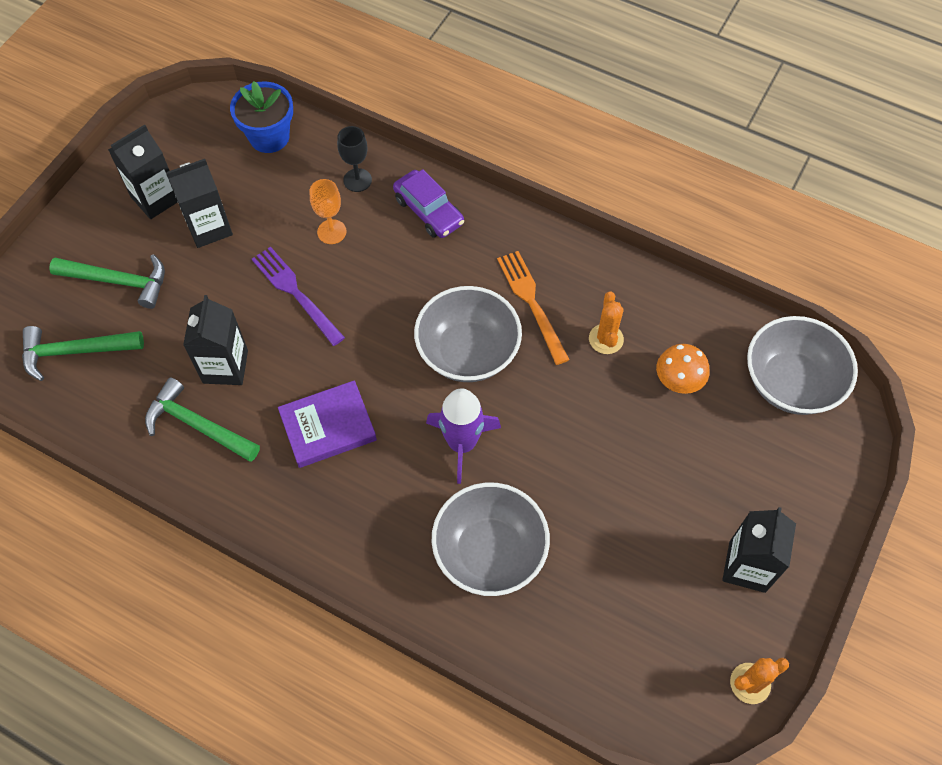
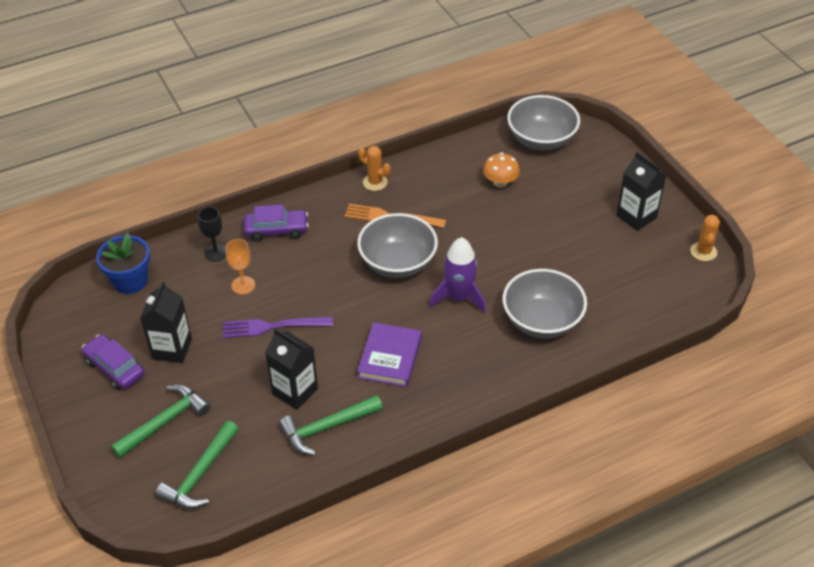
camera: 55 degrees left, 15 degrees down
black carton [108,125,178,219] -> purple car [82,334,145,390]
orange cactus [589,291,624,354] -> orange cactus moved to [358,146,390,191]

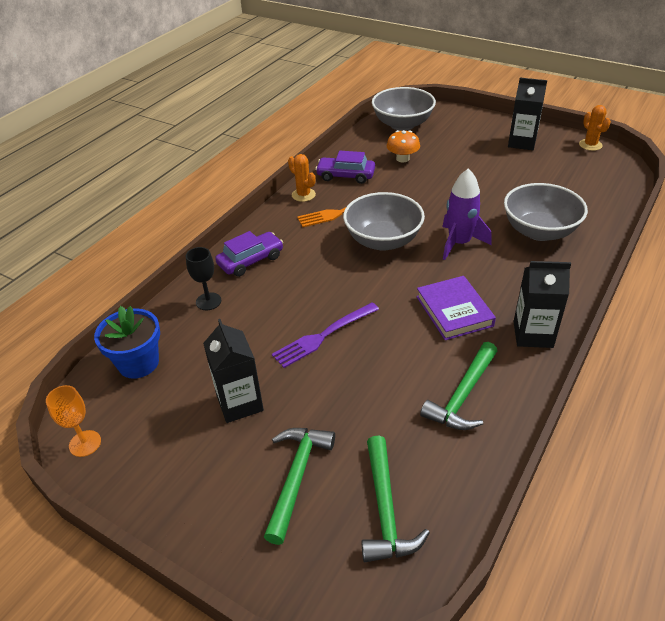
camera: 30 degrees left, 5 degrees down
purple car [82,334,145,390] -> purple car moved to [315,151,375,184]
orange goblet [226,239,255,294] -> orange goblet moved to [46,385,101,457]
black carton [265,328,318,410] -> black carton moved to [513,261,571,348]
orange cactus [358,146,390,191] -> orange cactus turned 45 degrees clockwise [288,154,316,202]

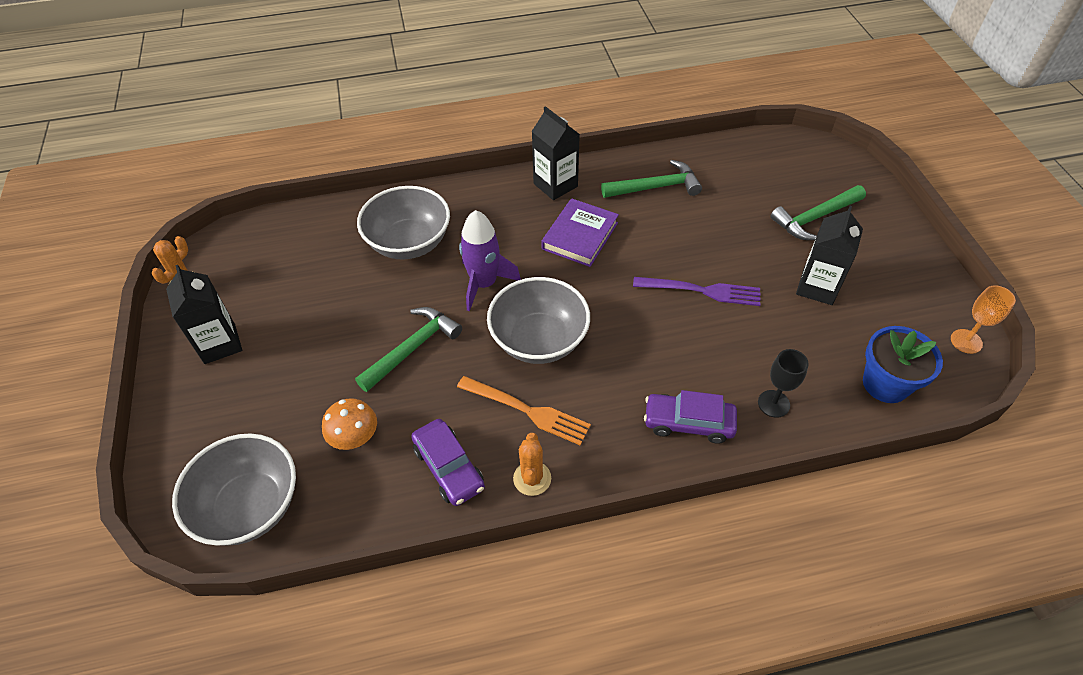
camera: 135 degrees left, 10 degrees up
green hammer [361,436,430,562] -> green hammer moved to [355,307,462,392]

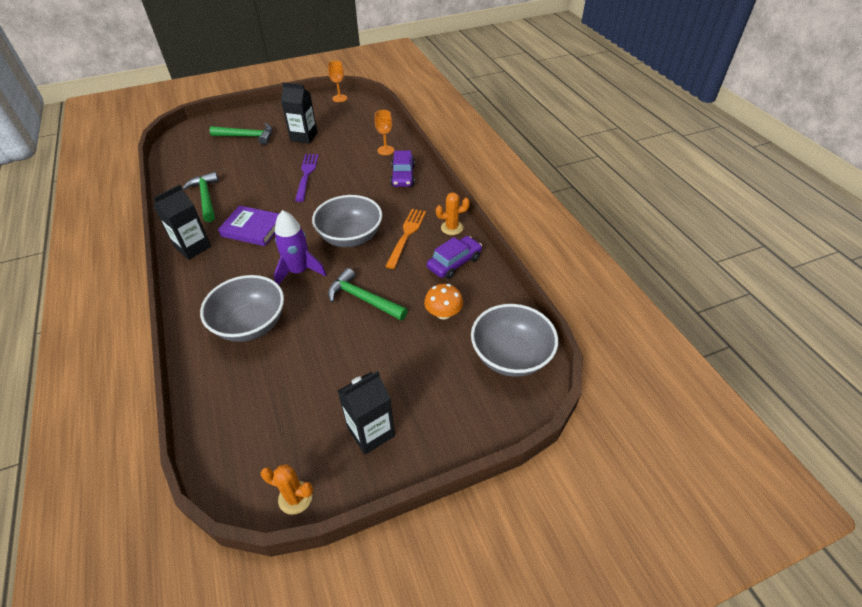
camera: 100 degrees left, 5 degrees down
black goblet [758,349,809,418] -> orange goblet [375,110,394,155]
green hammer [770,185,866,240] -> green hammer turned 45 degrees counterclockwise [209,123,272,145]
blue flower pot [863,326,943,403] -> none

